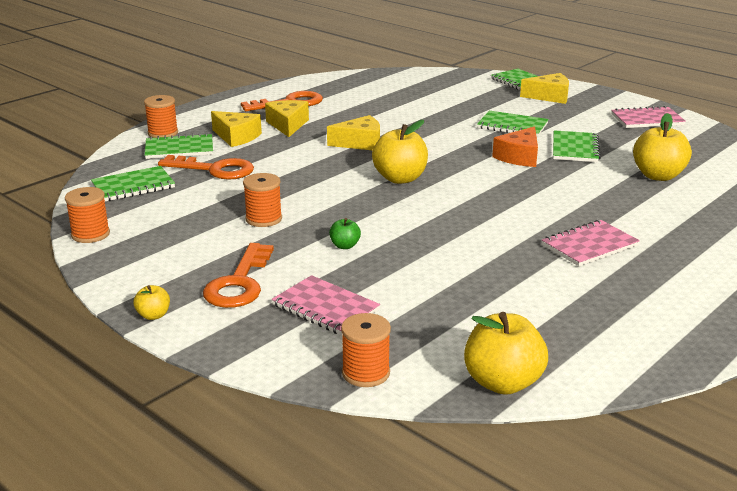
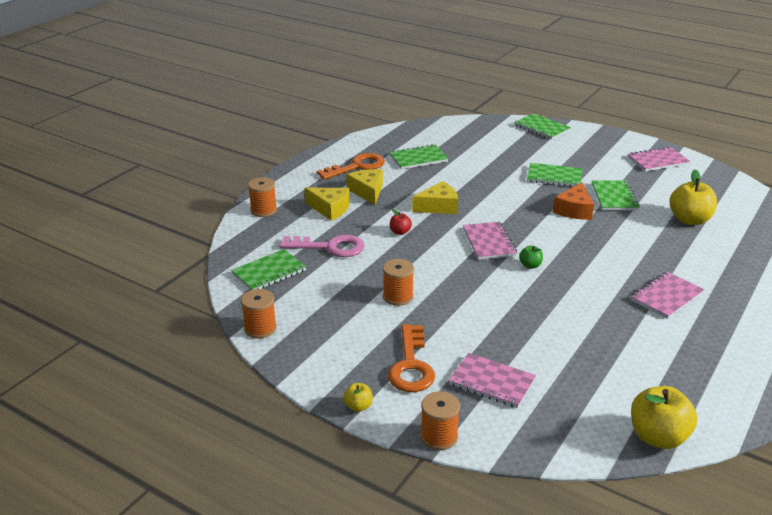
camera: 10 degrees left, 5 degrees up
green notebook [145,133,213,159] -> green notebook moved to [389,144,448,169]
orange key [158,155,254,180] -> pink key [279,235,365,257]
green apple [329,218,361,249] -> green apple moved to [519,246,543,269]
orange spool [341,313,391,387] -> orange spool moved to [420,391,460,450]
yellow apple [372,120,428,184] -> pink notebook [463,222,517,260]
yellow cheese [520,73,569,104] -> none
none -> red apple [390,209,412,235]

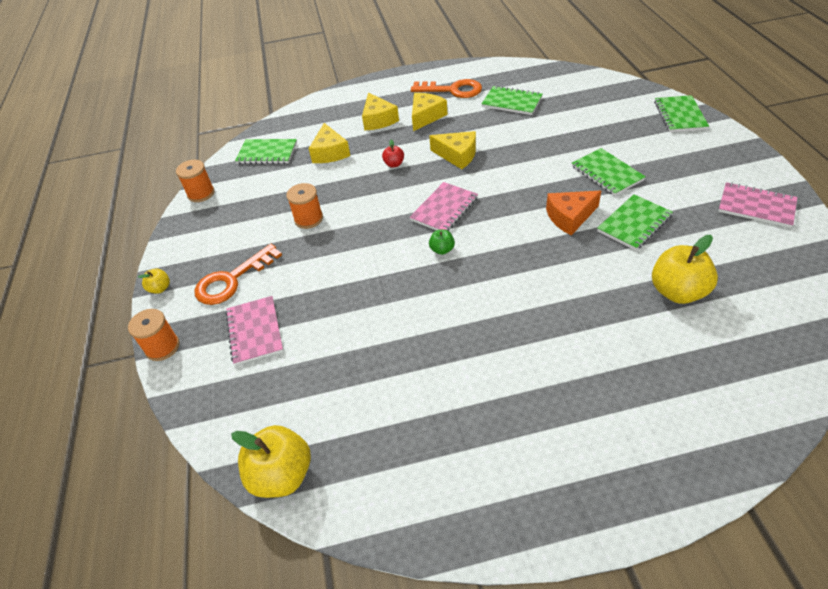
camera: 50 degrees right, 15 degrees up
orange spool [248,177,277,217] -> none
pink key [279,235,365,257] -> yellow cheese [309,123,350,163]
pink notebook [631,272,704,319] -> none

